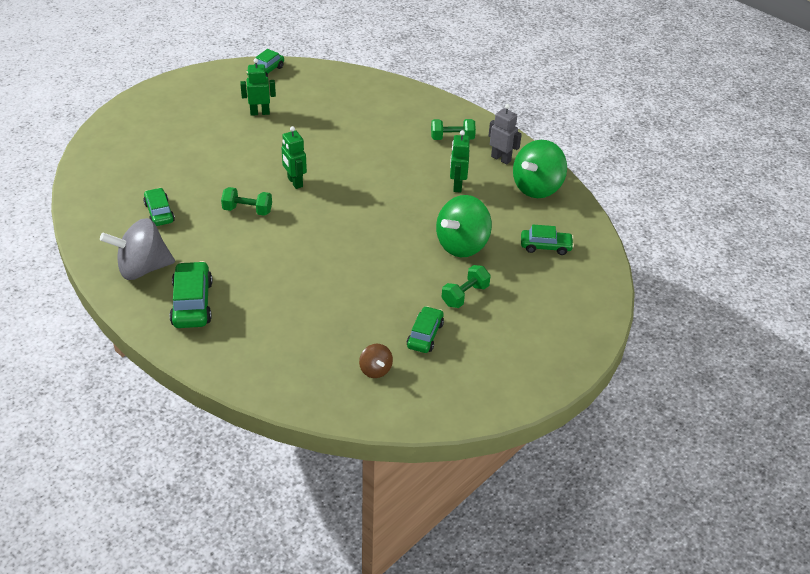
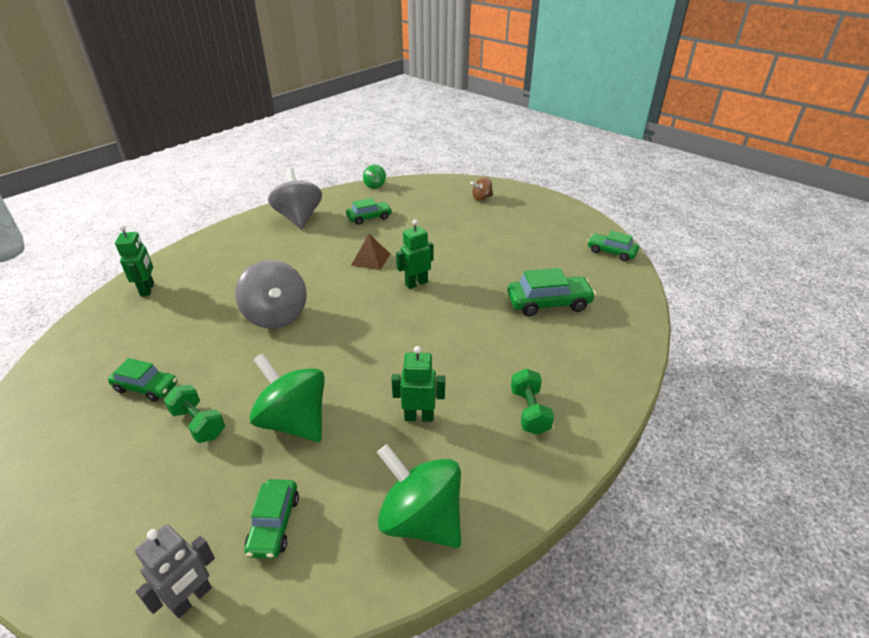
camera: 90 degrees right, 5 degrees down
green car [170,261,213,328] -> green car moved to [507,268,596,316]
green dumbbell [221,187,272,216] -> brown pyramid [351,234,390,270]
green robot [240,58,276,116] -> green robot moved to [115,225,154,296]
brown spinning top [359,344,393,378] -> brown spinning top moved to [471,177,493,201]
grey robot [488,104,522,164] -> grey robot moved to [135,525,215,618]
none -> grey spinning top [235,260,307,329]
none -> green spinning top [363,165,386,189]

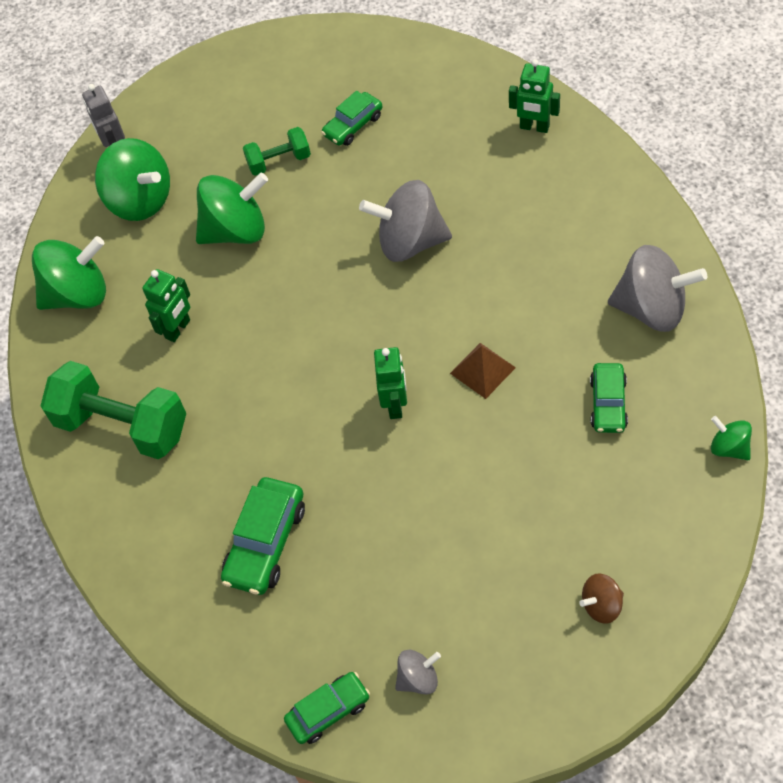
camera: 125 degrees right, 20 degrees up
green car [244,479,299,559] -> green spinning top [95,138,170,221]
brown spinning top [471,177,493,201] -> brown spinning top turned 120 degrees counterclockwise [579,573,624,624]
green dumbbell [511,369,554,435] -> green dumbbell [40,361,186,459], size x1.88
none -> grey spinning top [395,649,441,695]

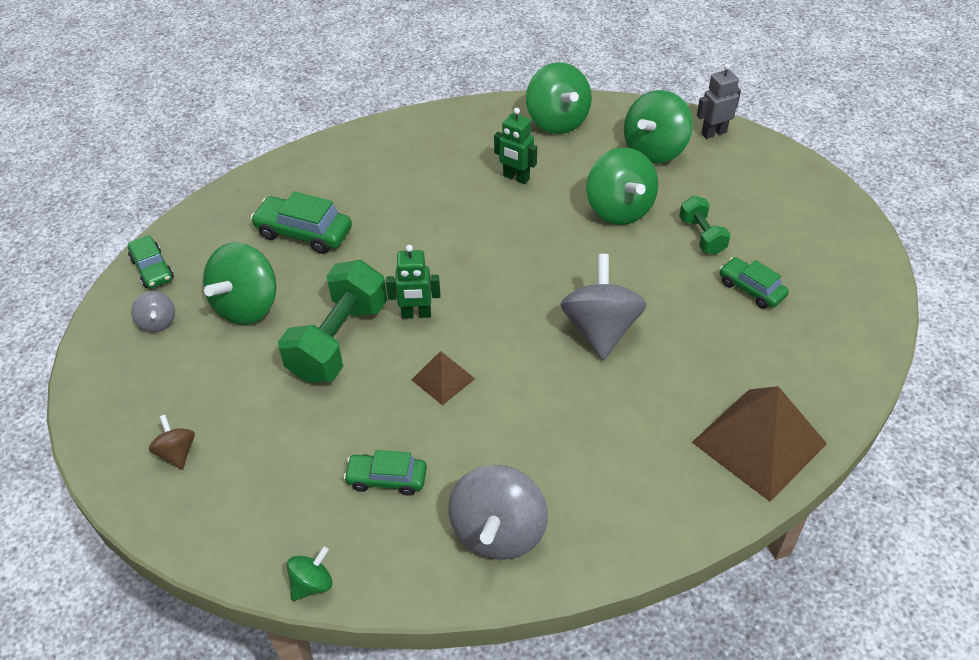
camera: 85 degrees right, 10 degrees down
green dumbbell [40,361,186,459] -> green dumbbell moved to [278,260,387,383]
green robot [509,59,560,133] -> brown pyramid [692,386,827,502]
none -> green spinning top [203,242,276,325]

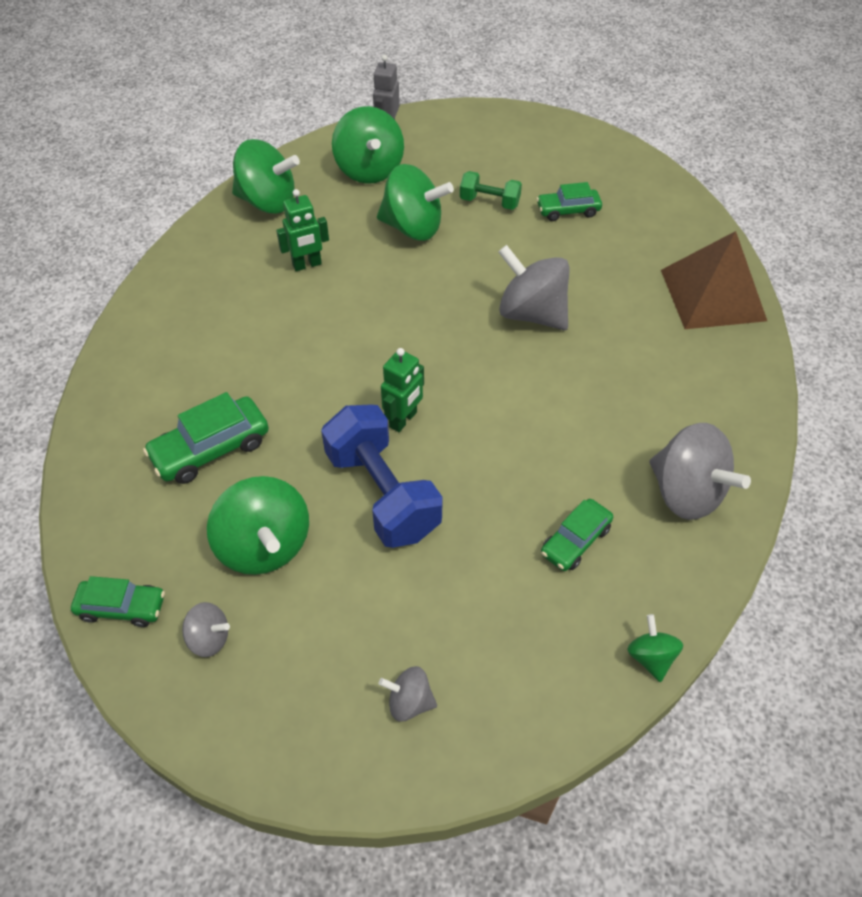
camera: 55 degrees left, 5 degrees up
brown spinning top [149,415,195,470] -> grey spinning top [379,666,437,721]
green dumbbell [278,260,387,383] -> blue dumbbell [321,405,443,548]
brown pyramid [411,351,475,405] -> none

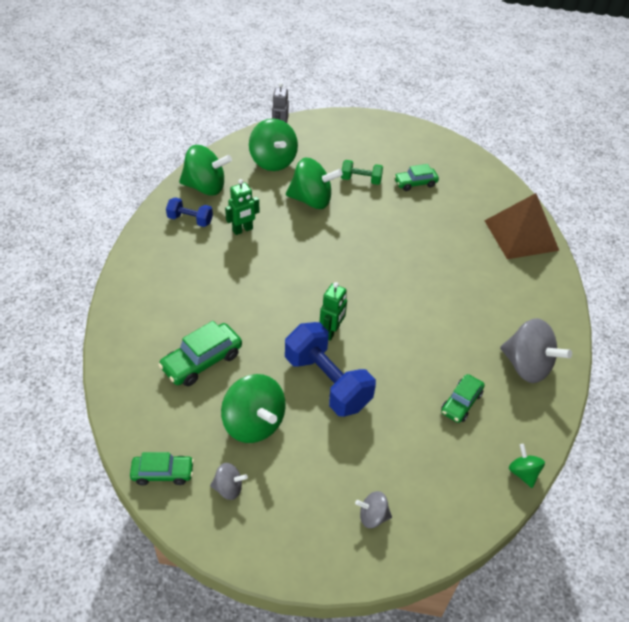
camera: 10 degrees left, 5 degrees down
grey spinning top [498,245,570,330] -> none
none -> blue dumbbell [166,197,213,227]

